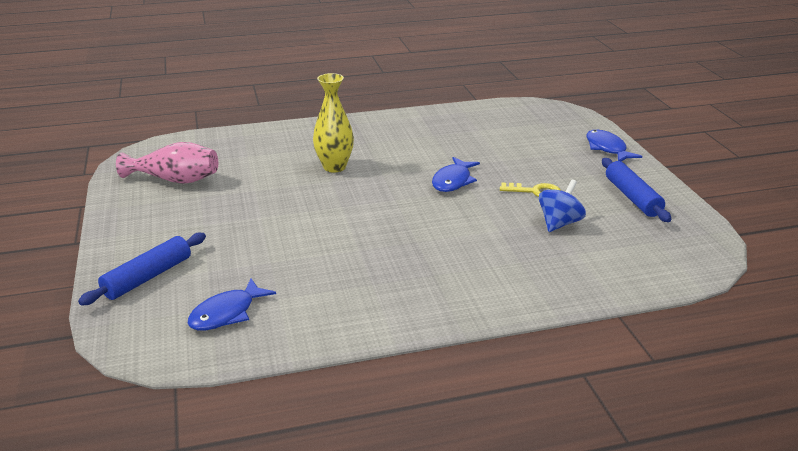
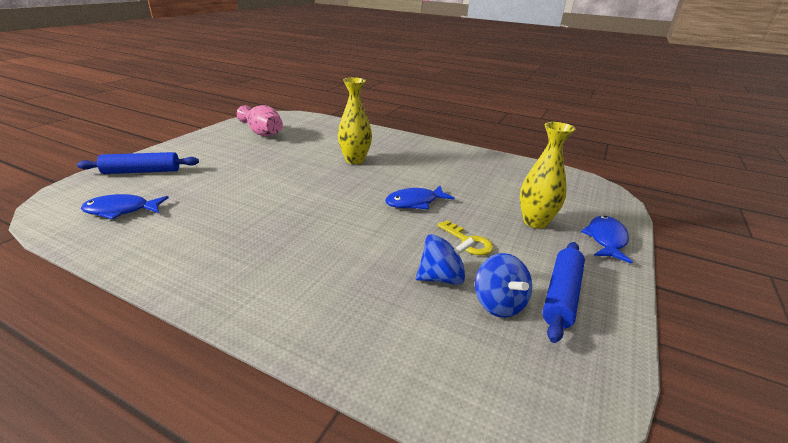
camera: 40 degrees right, 0 degrees up
none -> blue spinning top [475,253,532,318]
none -> yellow vase [520,122,575,229]

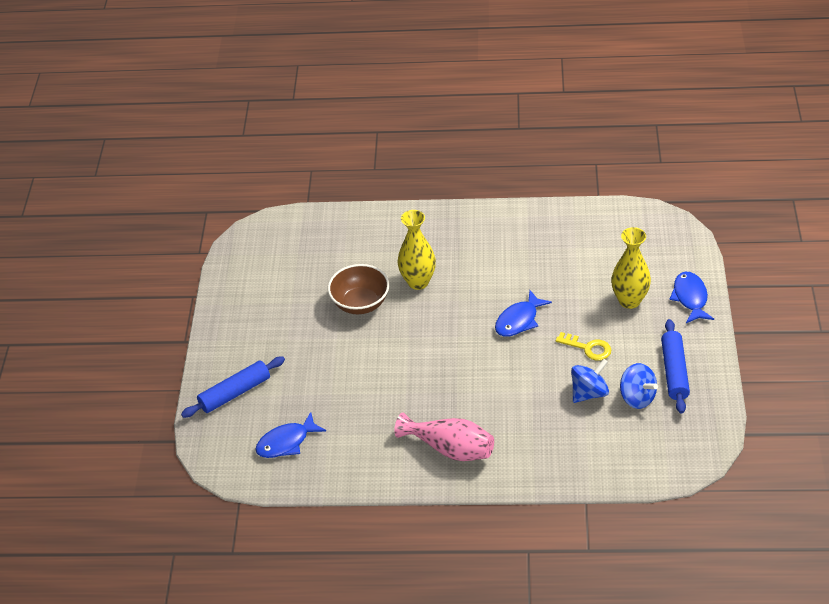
camera: 20 degrees left, 15 degrees up
pink vase [237,105,283,136] -> pink vase moved to [394,413,494,461]
none -> brown bowl [328,264,389,314]

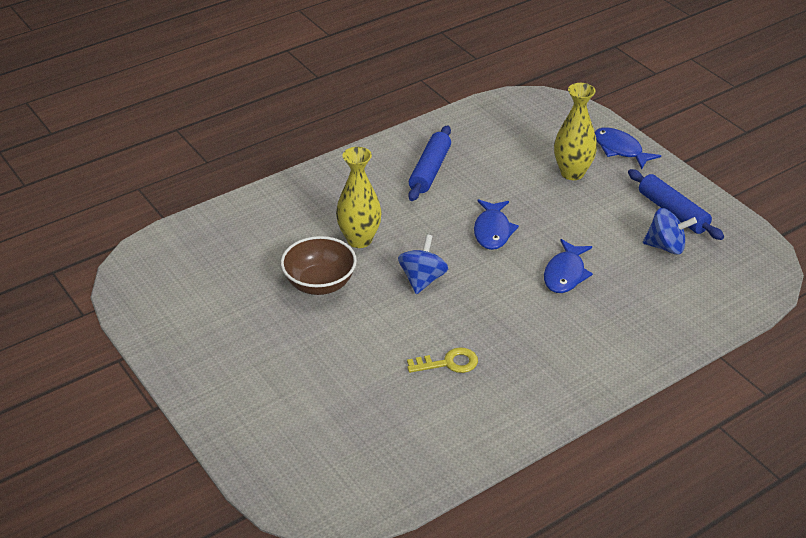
camera: 40 degrees left, 5 degrees down
blue rolling pin [181,356,285,418] -> blue rolling pin moved to [408,125,451,201]
blue fish [255,412,326,458] -> blue fish moved to [544,239,593,293]
pink vase [394,413,494,461] -> none
yellow key [556,332,611,361] -> yellow key moved to [407,347,478,373]
blue spinning top [571,359,609,403] -> blue spinning top moved to [398,234,448,294]

